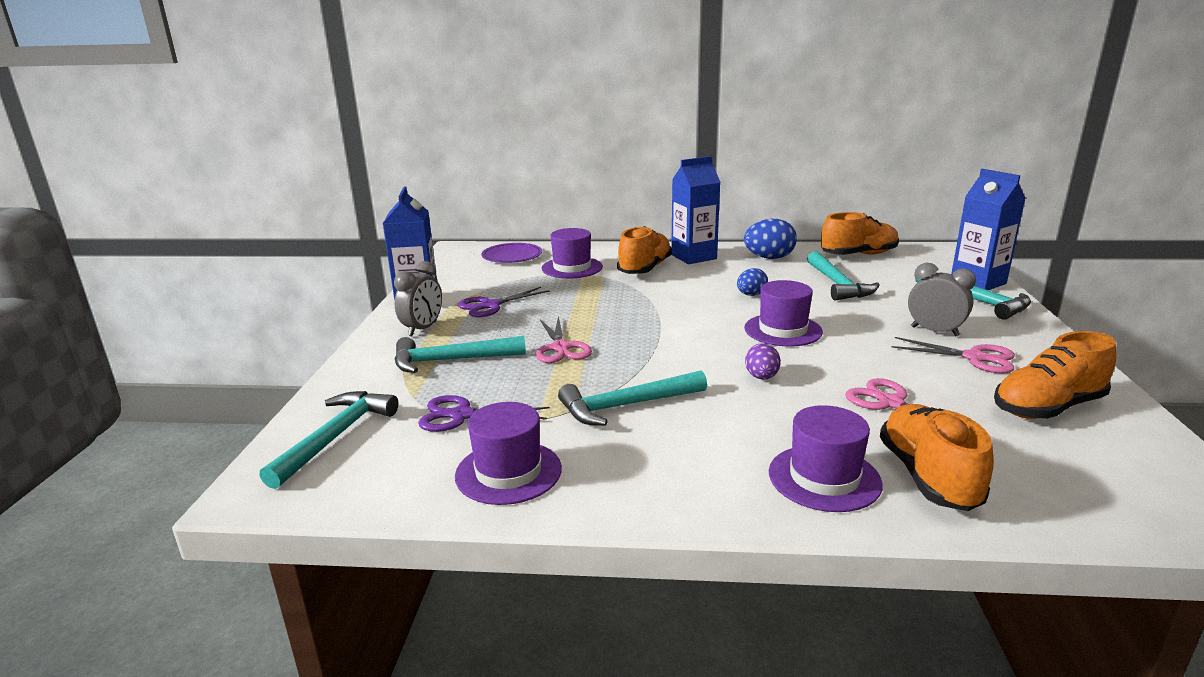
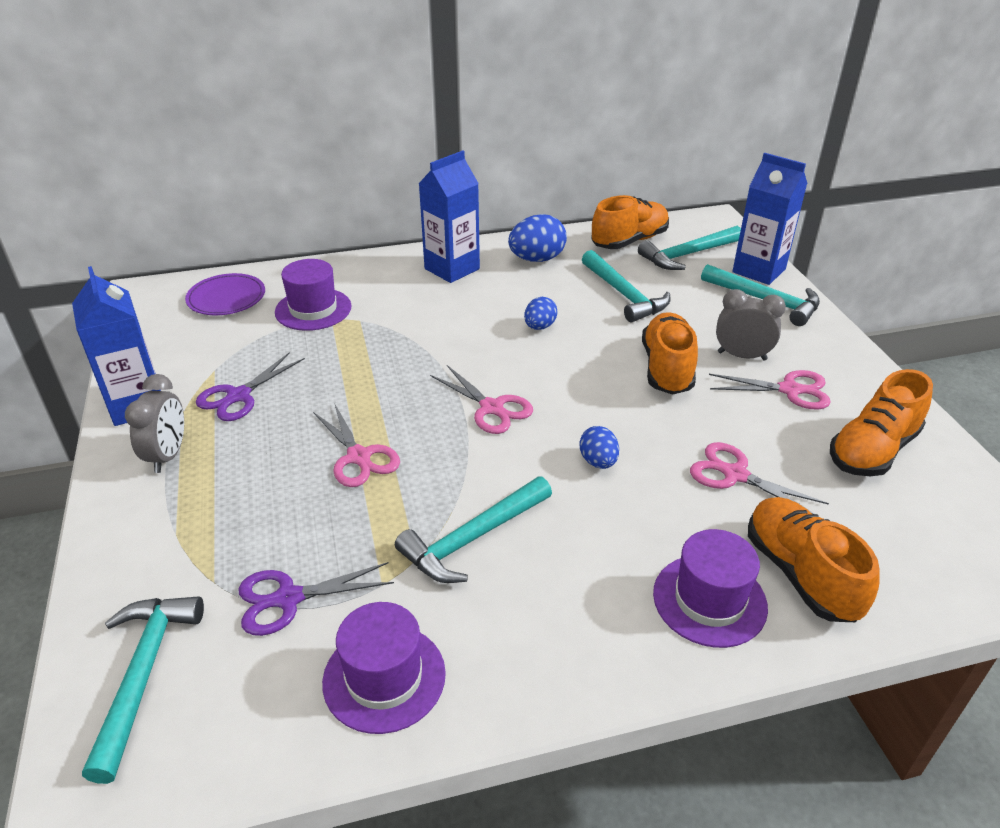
camera: 20 degrees left, 15 degrees up
turquoise hammer [394,336,526,373] -> turquoise hammer moved to [638,226,741,270]
orange shoe [617,226,672,274] -> orange shoe moved to [642,312,698,395]
purple hat [744,280,823,347] -> none
purple egg [745,343,781,380] -> blue egg [579,426,619,469]
none -> pink scissors [430,365,533,434]

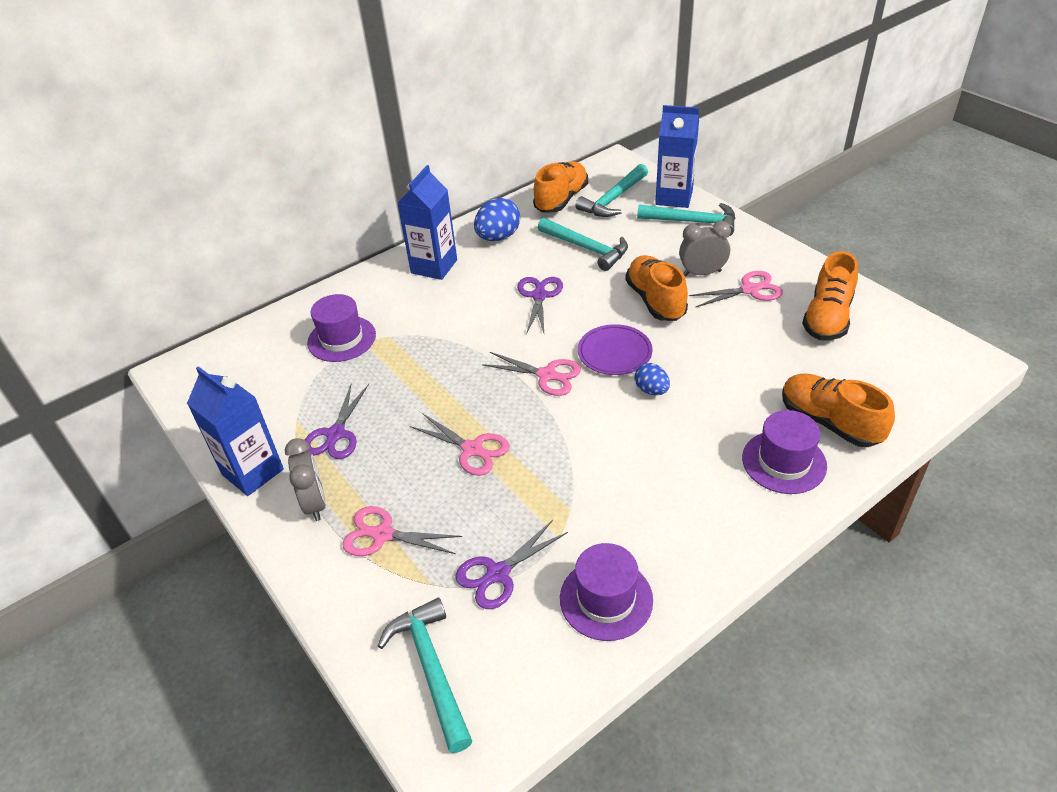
camera: 20 degrees left, 5 degrees up
purple plate [185,273,265,315] -> purple plate moved to [578,324,653,375]
turquoise hammer [395,476,552,583] -> none
blue egg [524,297,558,330] -> purple scissors [517,277,563,335]
pink scissors [690,442,829,514] -> pink scissors moved to [342,506,462,556]

